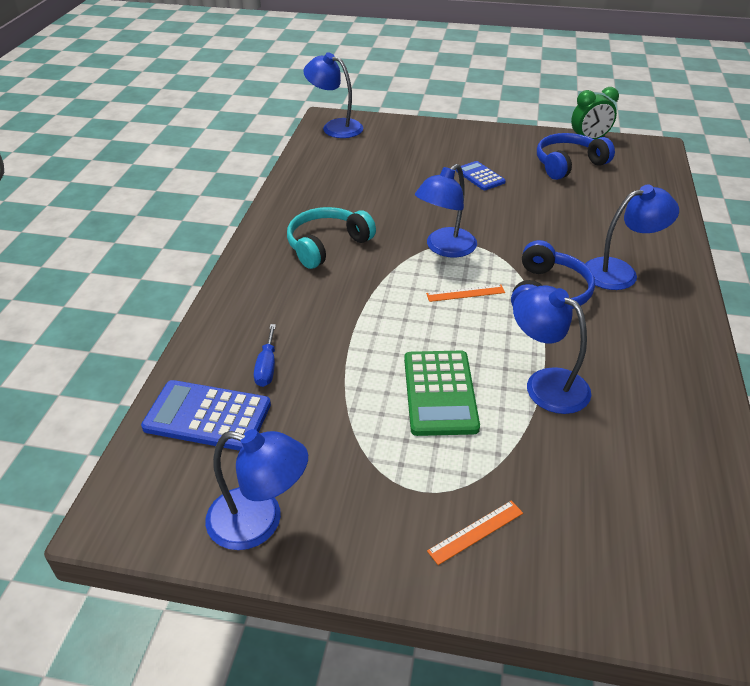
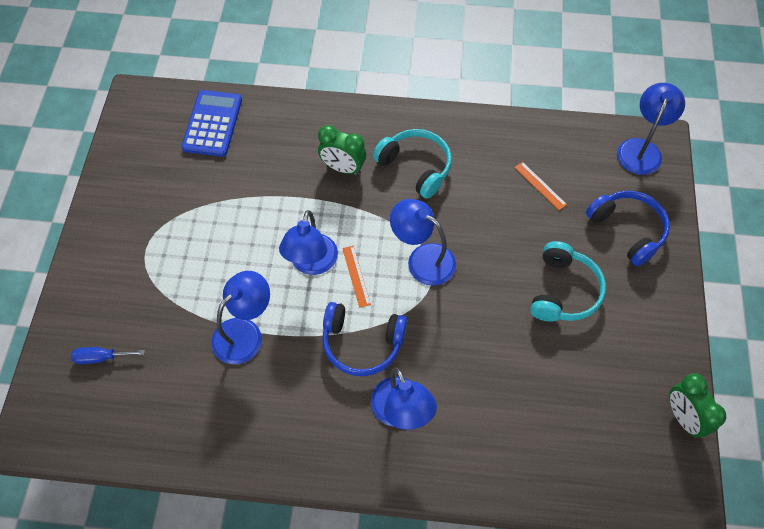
camera: 85 degrees right, 20 degrees up
blue lamp [205,429,308,550] -> blue lamp moved to [279,210,338,275]
blue screwdriver [254,324,276,387] -> blue screwdriver moved to [71,347,145,364]
green calculator [404,351,480,436] -> none
orange ruler [427,501,523,565] -> orange ruler moved to [515,162,567,210]
blue calculator [456,161,506,190] -> turquoise headphones [530,241,606,322]
blue headphones [537,133,615,180] -> blue headphones moved to [586,191,670,266]
none -> green clock [318,125,366,175]

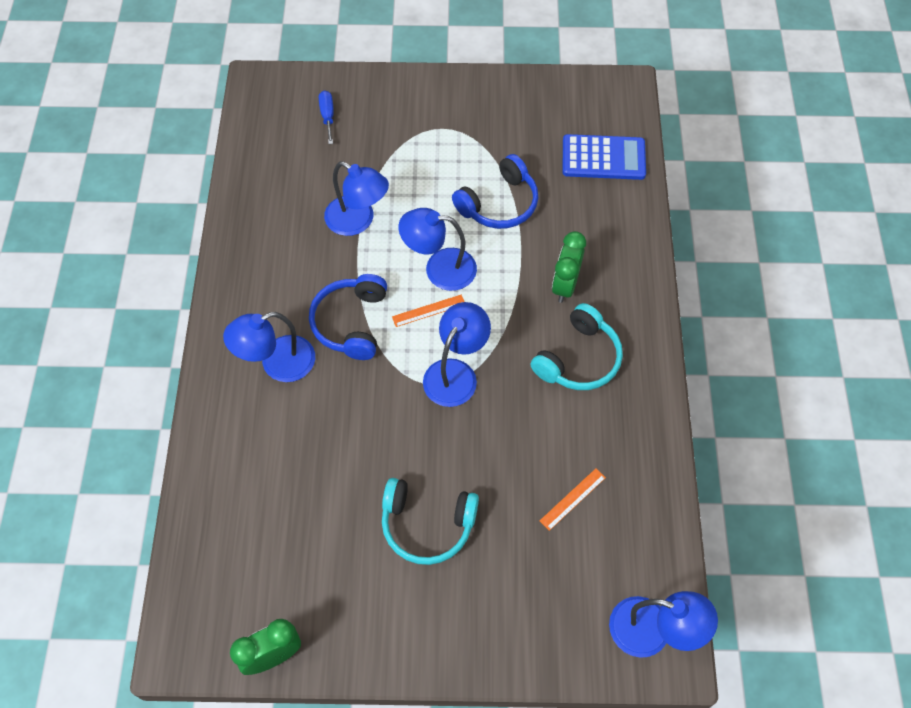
camera: 85 degrees right, 0 degrees up
blue headphones [586,191,670,266] -> blue headphones moved to [452,154,538,229]

